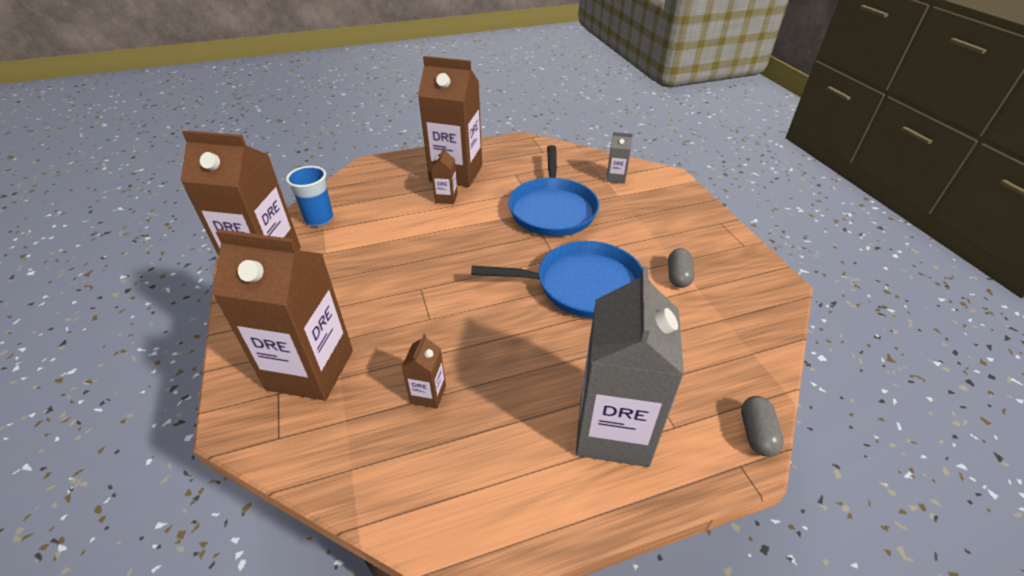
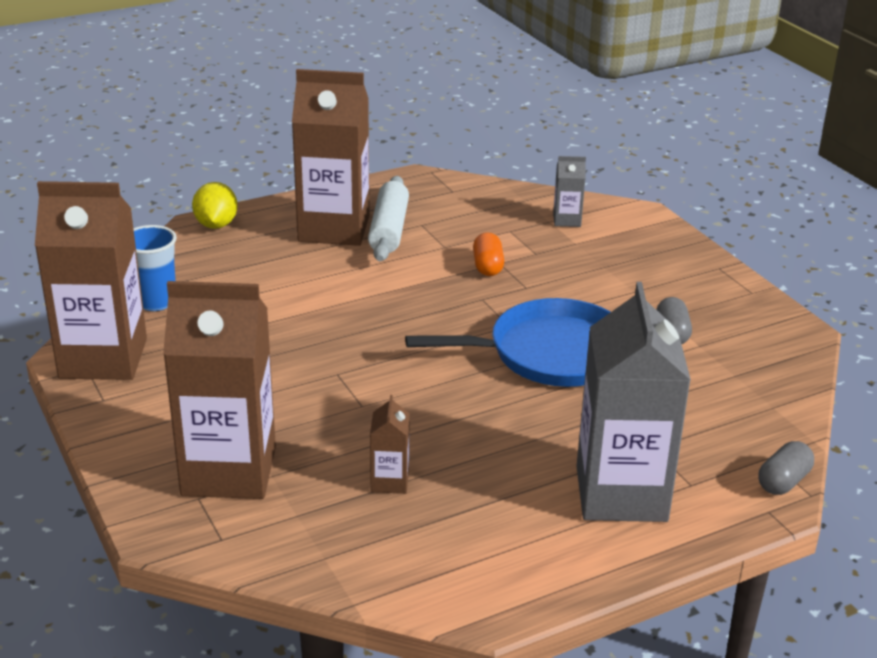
camera: 10 degrees left, 10 degrees down
brown carton [431,147,458,204] -> none
blue pan [508,145,599,236] -> orange capsule [473,232,504,276]
grey capsule [741,396,784,456] -> grey capsule turned 45 degrees clockwise [758,441,814,495]
none -> yellow lemon [192,182,238,229]
none -> white rolling pin [368,176,409,261]

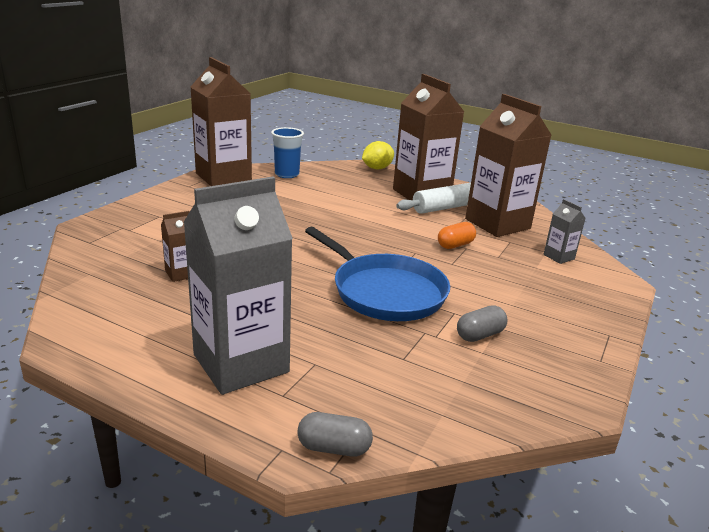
camera: 55 degrees right, 5 degrees down
brown carton [163,281,276,499] -> brown carton moved to [465,94,552,237]

